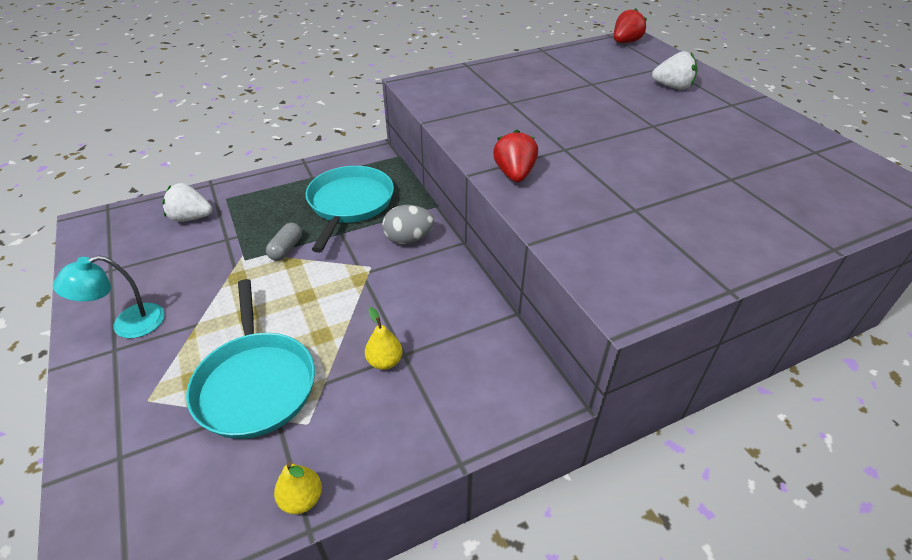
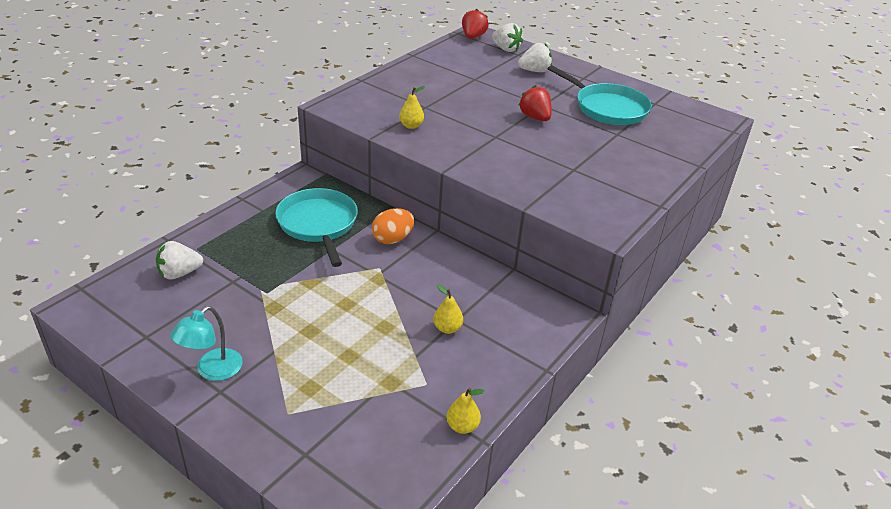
camera: 30 degrees left, 5 degrees down
turquoise pan [186,279,315,439] -> turquoise pan moved to [548,65,652,125]
grey capsule [266,223,302,261] -> none
grey egg [382,205,434,244] -> orange egg [372,208,414,244]
red strawberry [493,130,538,182] -> red strawberry moved to [518,85,552,121]
none -> yellow pear [399,86,425,129]
none -> white strawberry [492,23,523,52]

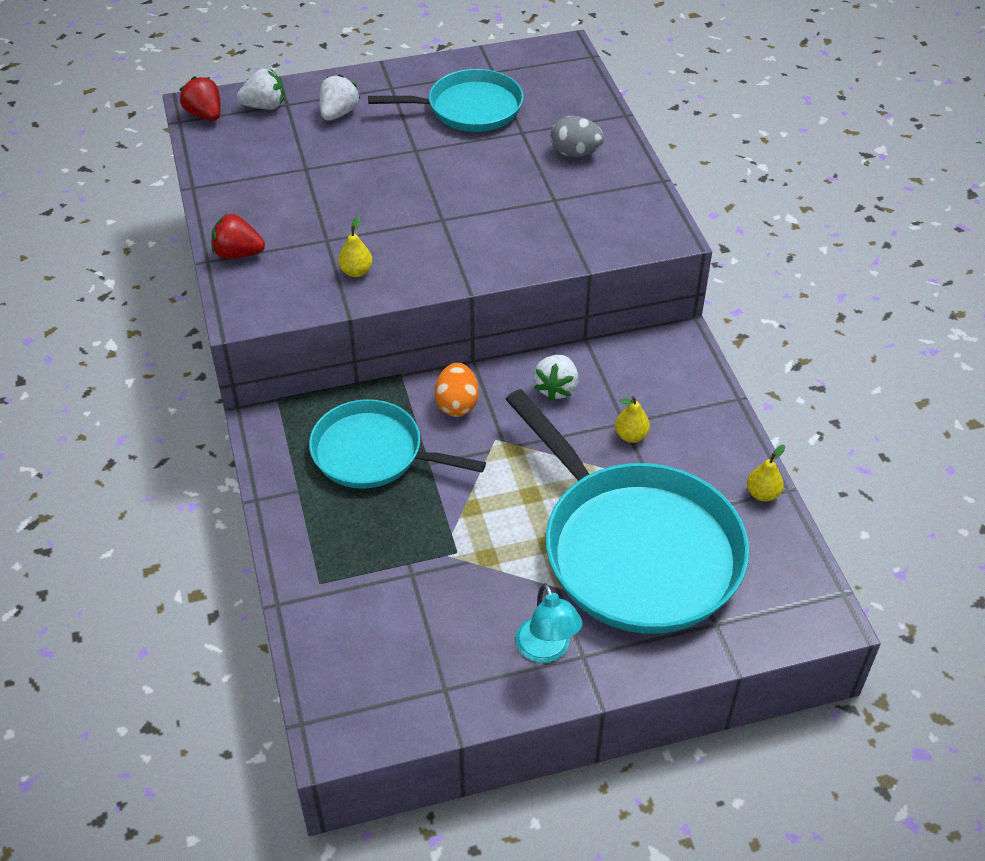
camera: 50 degrees left, 10 degrees up
white strawberry [156,241,203,279] -> white strawberry moved to [533,355,578,401]
red strawberry [518,85,552,121] -> red strawberry moved to [211,213,265,259]
none -> turquoise pan [505,389,749,634]
none -> grey egg [551,116,604,157]

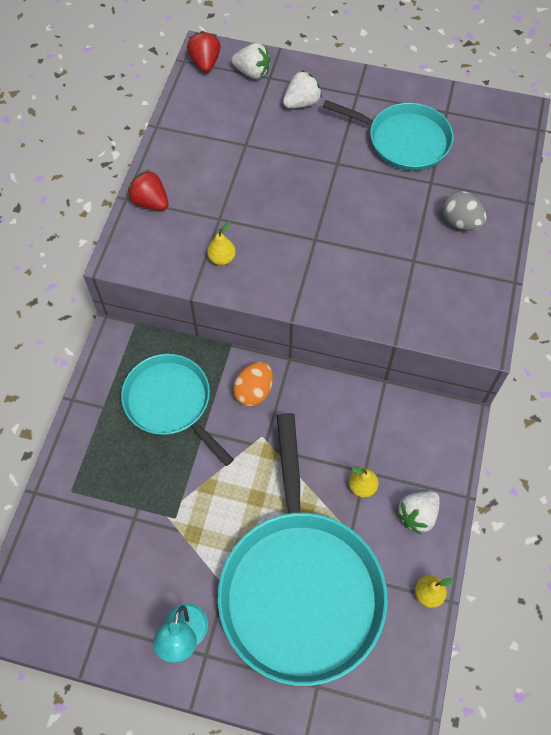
camera: 30 degrees right, 15 degrees up
white strawberry [533,355,578,401] -> white strawberry moved to [396,491,440,535]

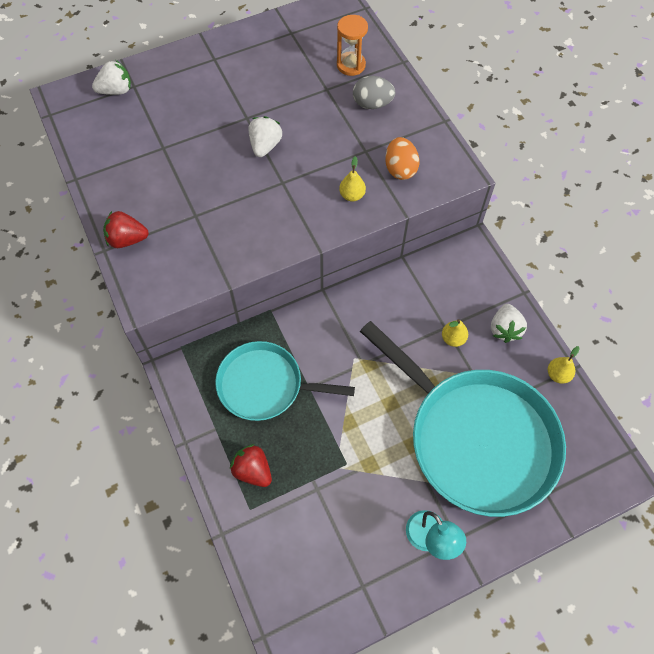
camera: 40 degrees left, 0 degrees up
red strawberry [187,31,221,73] -> red strawberry moved to [230,444,272,487]
yellow pear [207,222,236,265] -> yellow pear moved to [339,156,366,201]
orange egg [233,362,273,406] -> orange egg moved to [385,137,420,180]
white strawberry [283,70,322,108] -> white strawberry moved to [249,116,282,157]
turquoise pan [323,100,454,171] -> none
none -> orange hourglass [337,15,368,76]

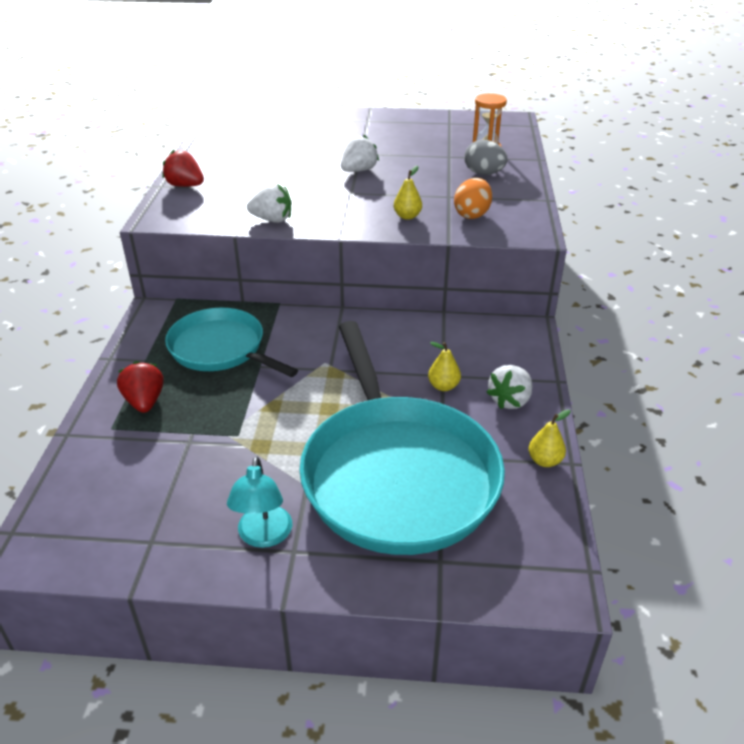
camera: 30 degrees right, 25 degrees down
white strawberry [92,60,131,95] -> white strawberry moved to [247,183,292,223]

